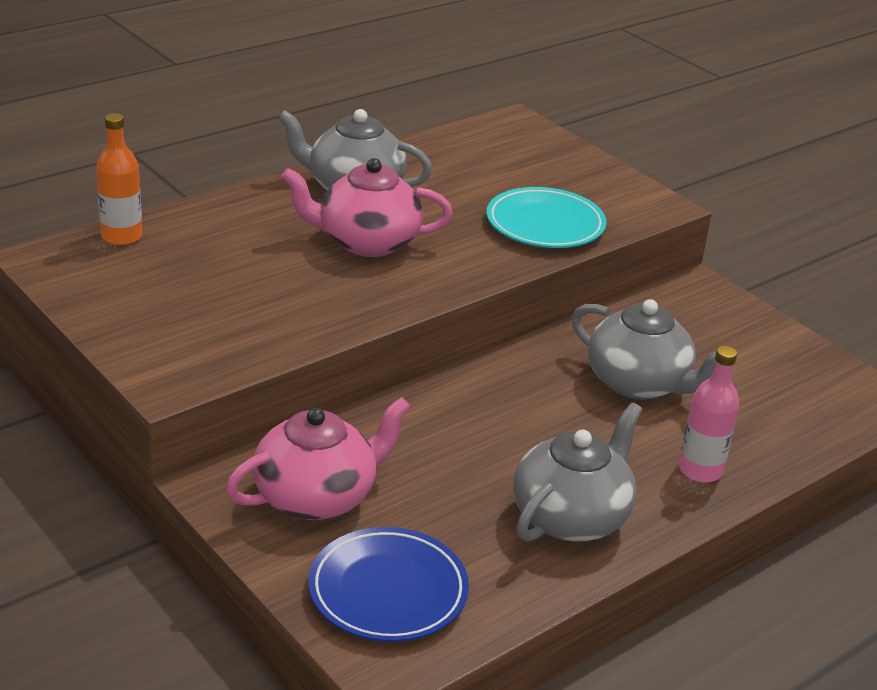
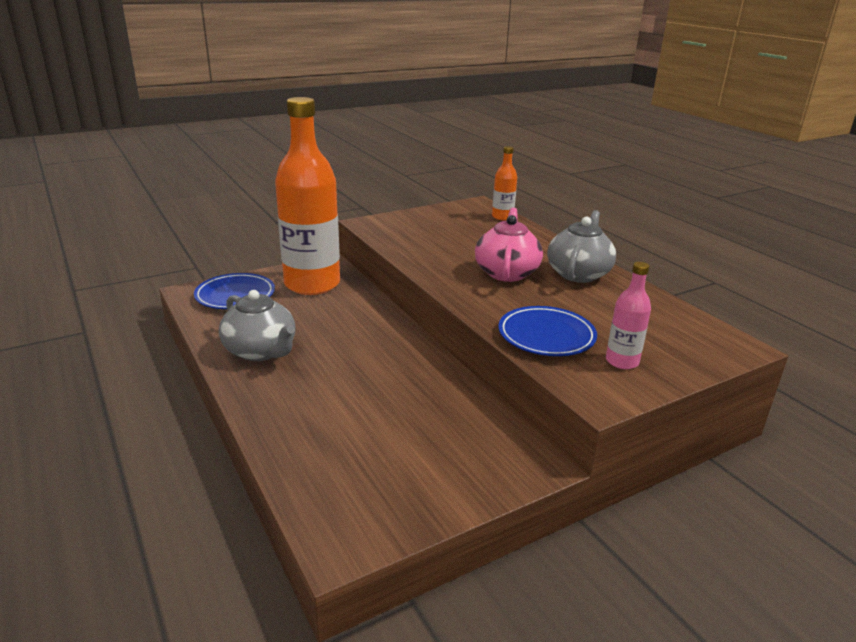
camera: 100 degrees right, 5 degrees down
pink teapot [226,397,411,520] -> orange bottle [275,97,340,295]
turquoise plate [486,187,606,248] -> blue plate [498,306,597,356]
grey teapot [572,299,716,400] -> none
pink bottle [679,346,739,483] -> pink bottle moved to [606,262,651,369]

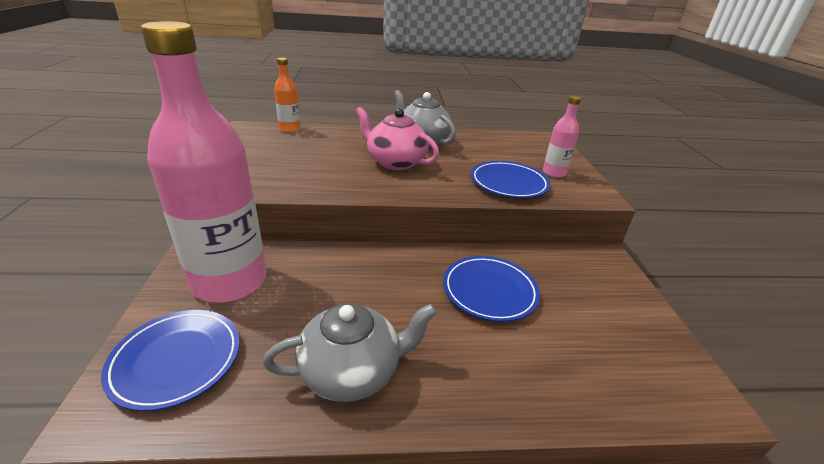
camera: 65 degrees left, 5 degrees up
orange bottle [275,97,340,295] -> pink bottle [141,21,267,303]
none -> blue plate [443,256,540,322]

